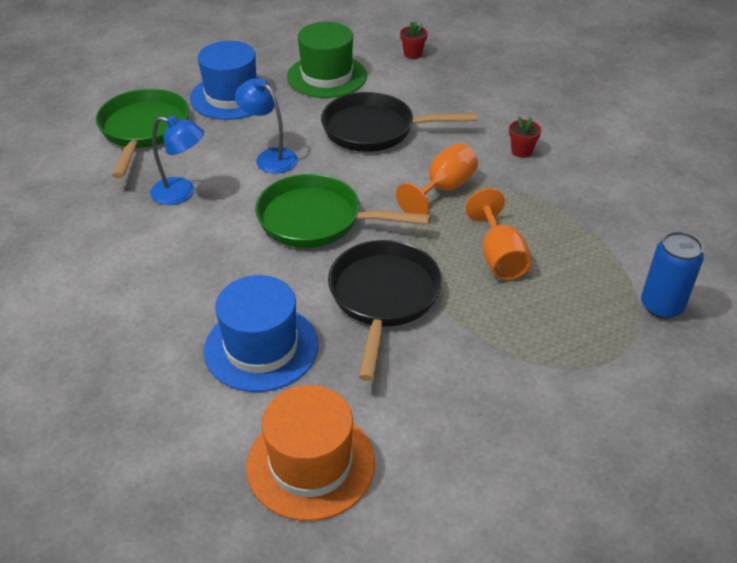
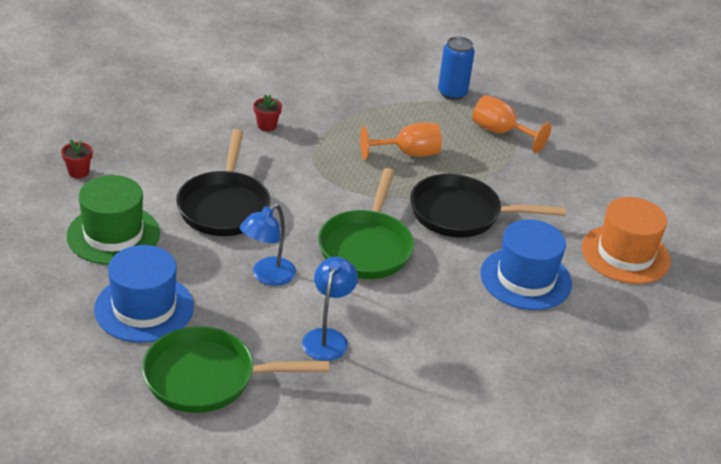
camera: 95 degrees left, 5 degrees down
orange goblet [396,143,478,214] -> orange goblet moved to [472,95,551,153]

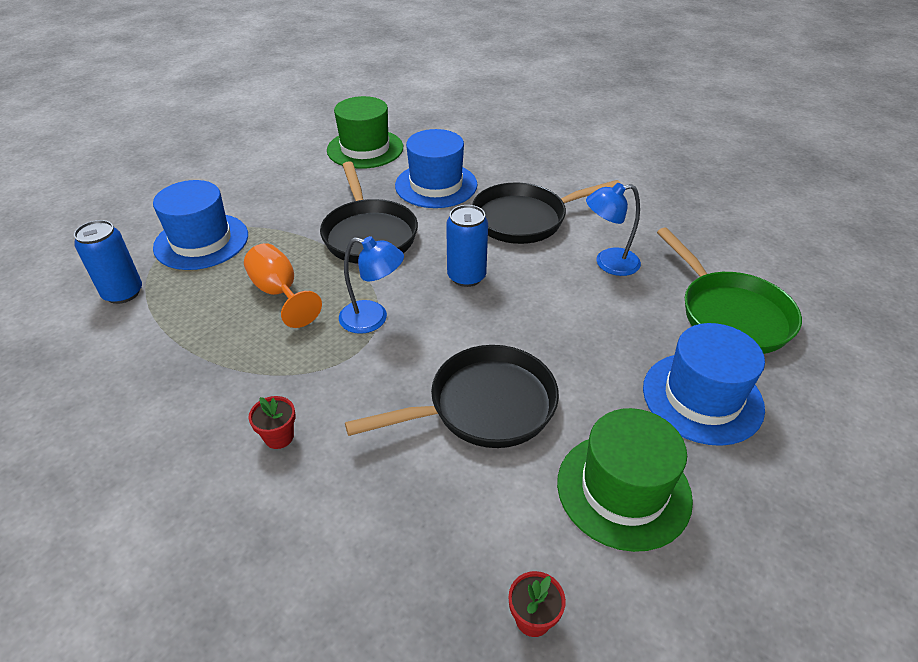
camera: 110 degrees left, 5 degrees up
blue lamp [240,204,296,286] -> blue lamp moved to [339,236,404,334]
green pan [318,168,414,279] -> blue can [446,205,488,287]
orange goblet [472,95,551,153] -> blue hat [153,180,248,270]
orange hat [582,197,671,284] -> green hat [327,96,403,169]
none -> black pan [472,180,621,244]

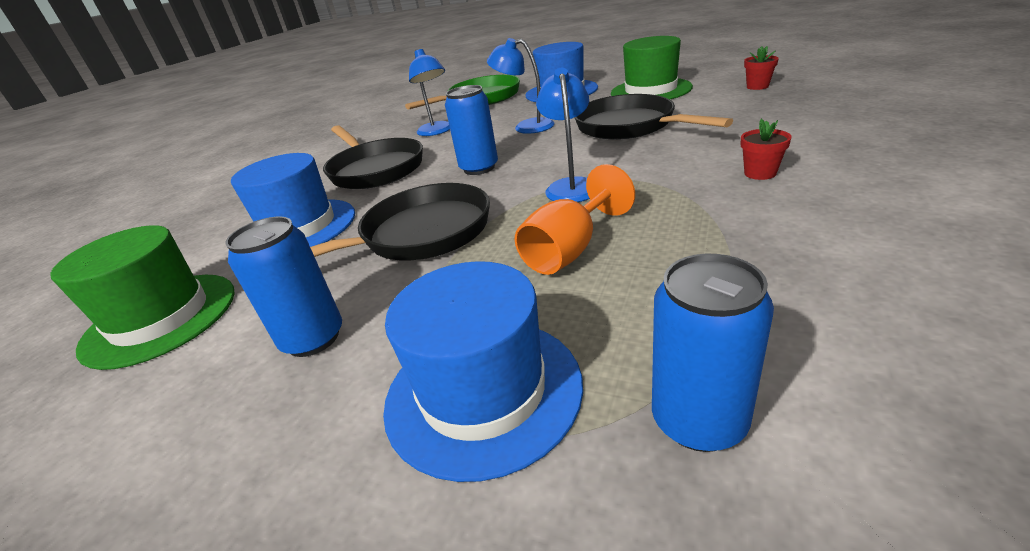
camera: 100 degrees left, 10 degrees down
none -> blue can [225,217,342,357]
none -> blue lamp [487,38,555,134]

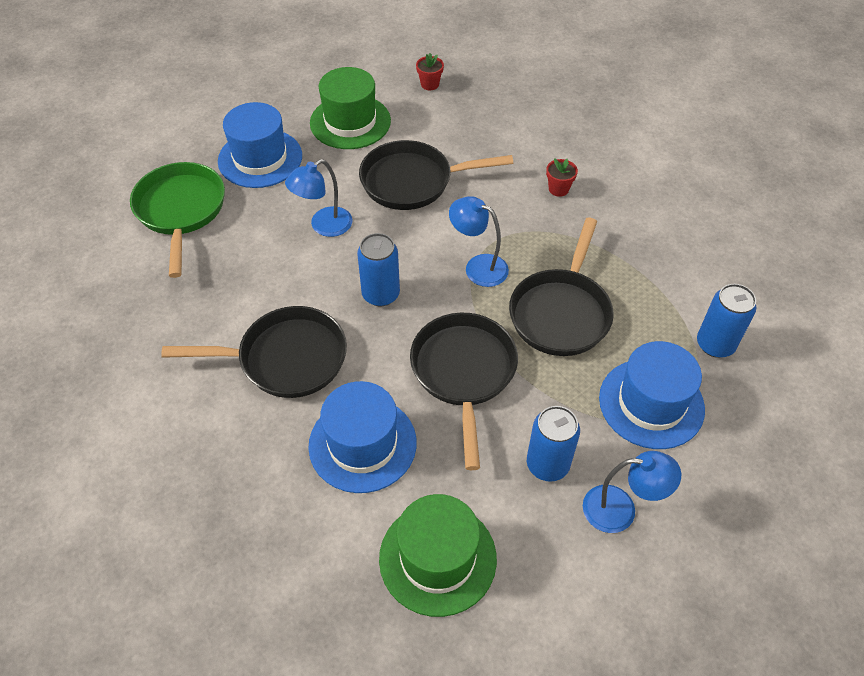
camera: 65 degrees left, 20 degrees up
blue lamp [409,49,450,136] -> blue lamp moved to [583,451,681,533]
orange goblet [515,164,635,275] -> black pan [509,218,614,356]

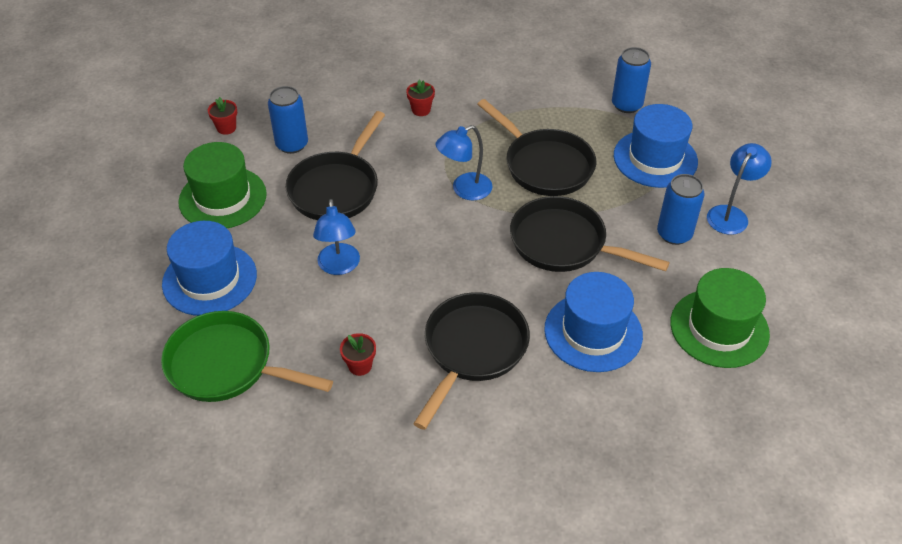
camera: 60 degrees left, 5 degrees down
blue can [357,233,400,307] -> blue can moved to [268,86,308,154]
none -> red flower pot [340,333,376,376]

